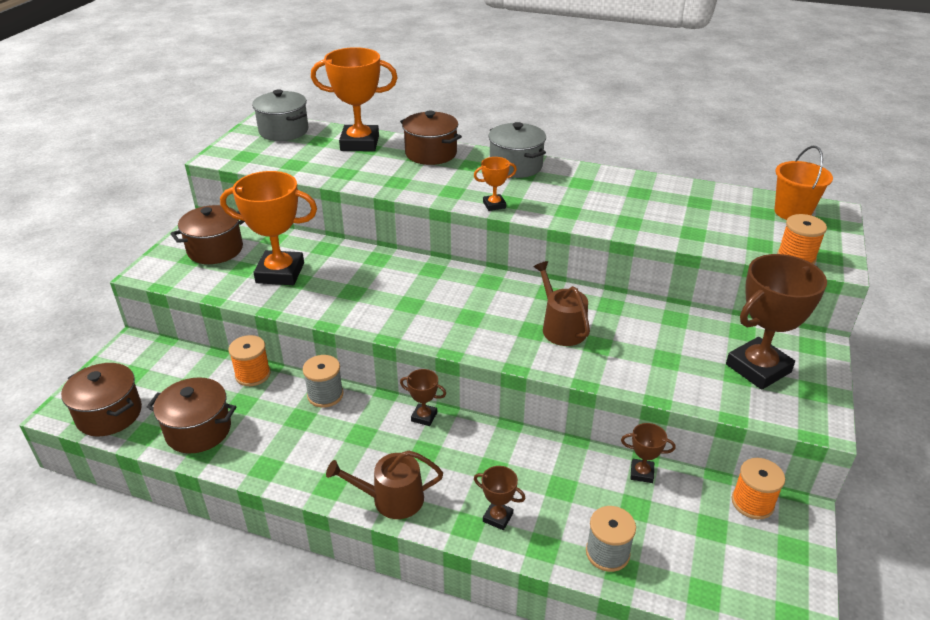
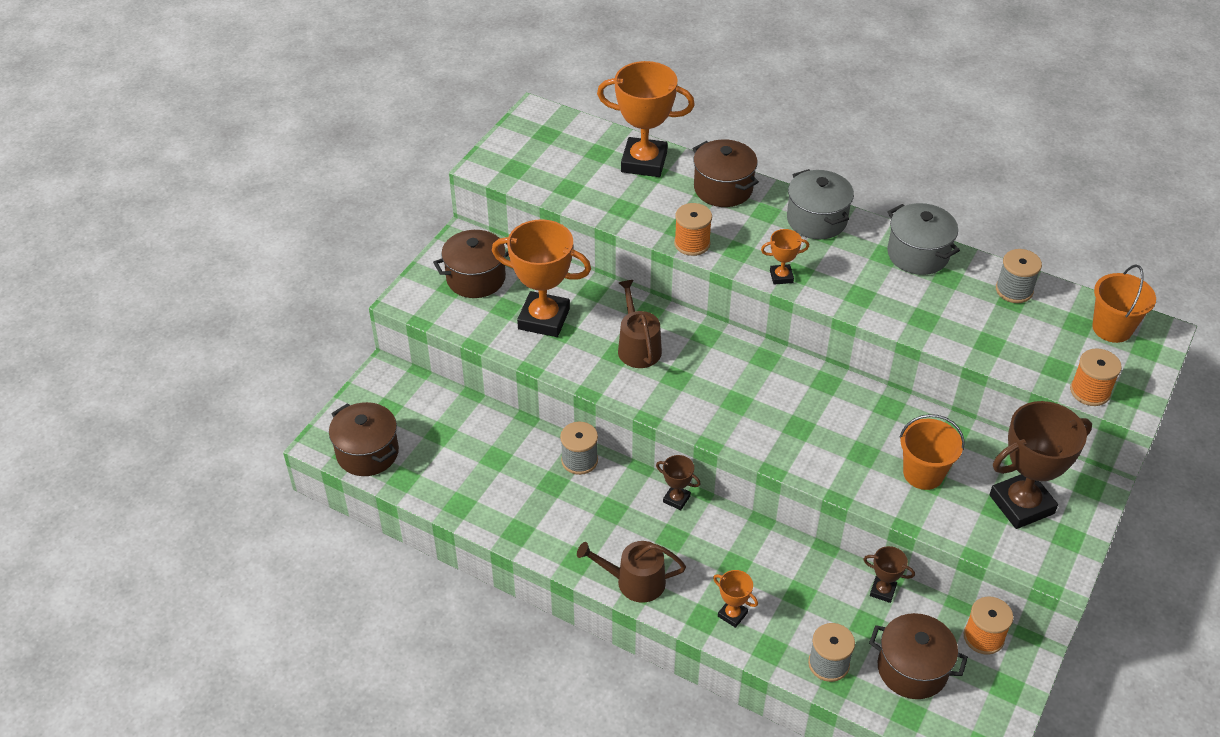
camera: 10 degrees right, 10 degrees up
brown pot [147,377,236,454] -> brown pot moved to [869,613,968,699]
orange spool [229,335,271,386] -> orange spool moved to [674,203,712,256]
grey pot [252,89,308,141] -> grey pot moved to [887,203,960,275]
brown trophy [474,466,526,530] -> orange trophy [713,570,758,628]
brown watering can [533,261,590,346] -> brown watering can moved to [618,280,662,368]
none -> orange bucket [899,414,965,490]
none -> grey spool [996,249,1042,303]

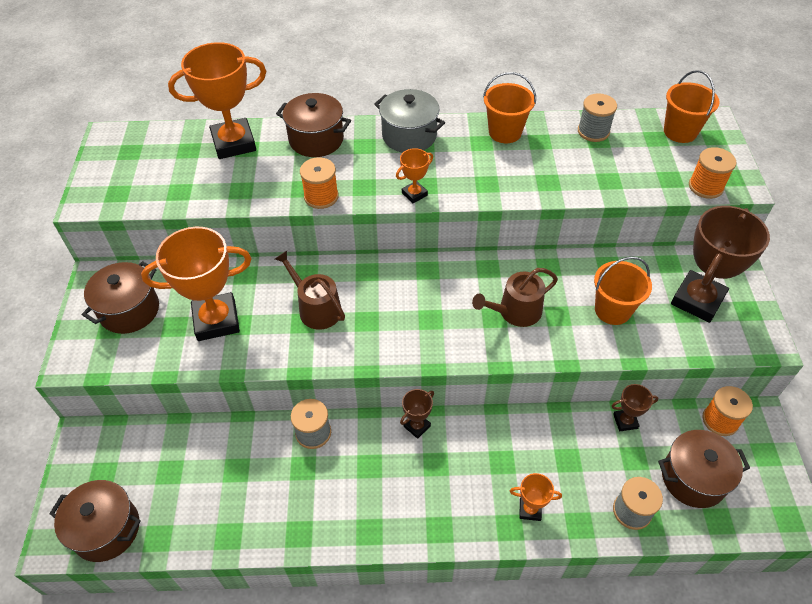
camera: 30 degrees left, 5 degrees up
brown watering can [577,541,686,603] -> brown watering can moved to [472,268,558,327]
brown trophy [656,455,701,510] -> brown trophy turned 45 degrees counterclockwise [400,389,434,439]
grey pot [887,203,960,275] -> orange bucket [483,72,536,143]

